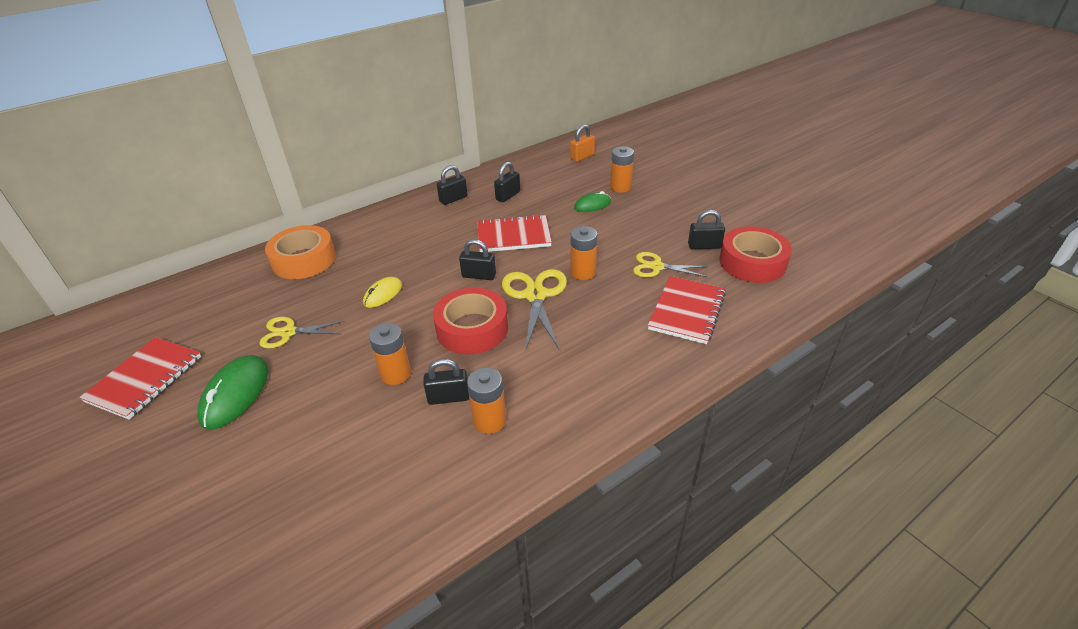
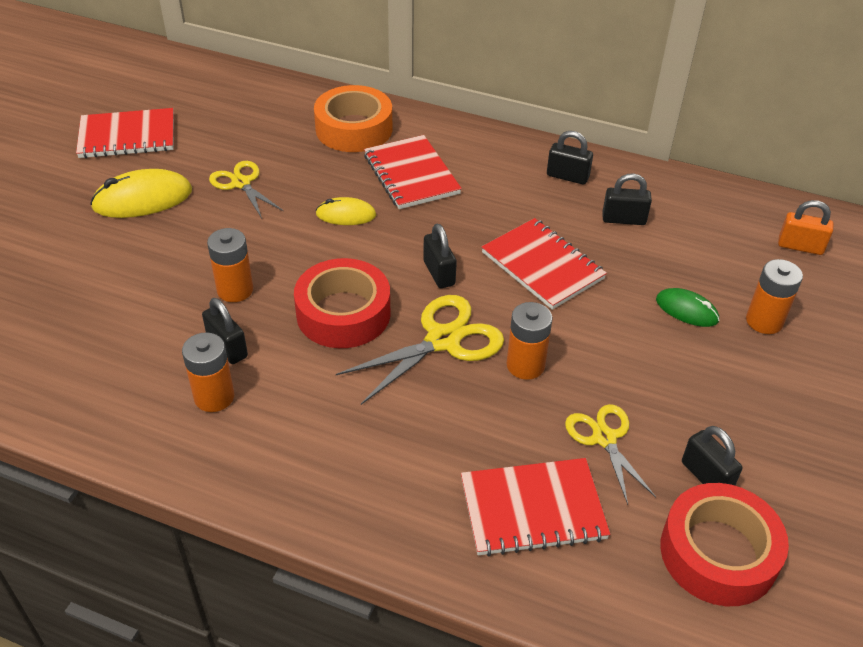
camera: 55 degrees right, 5 degrees up
green mouse [197,355,269,429] -> yellow mouse [90,169,192,218]
none -> red notebook [364,135,462,209]

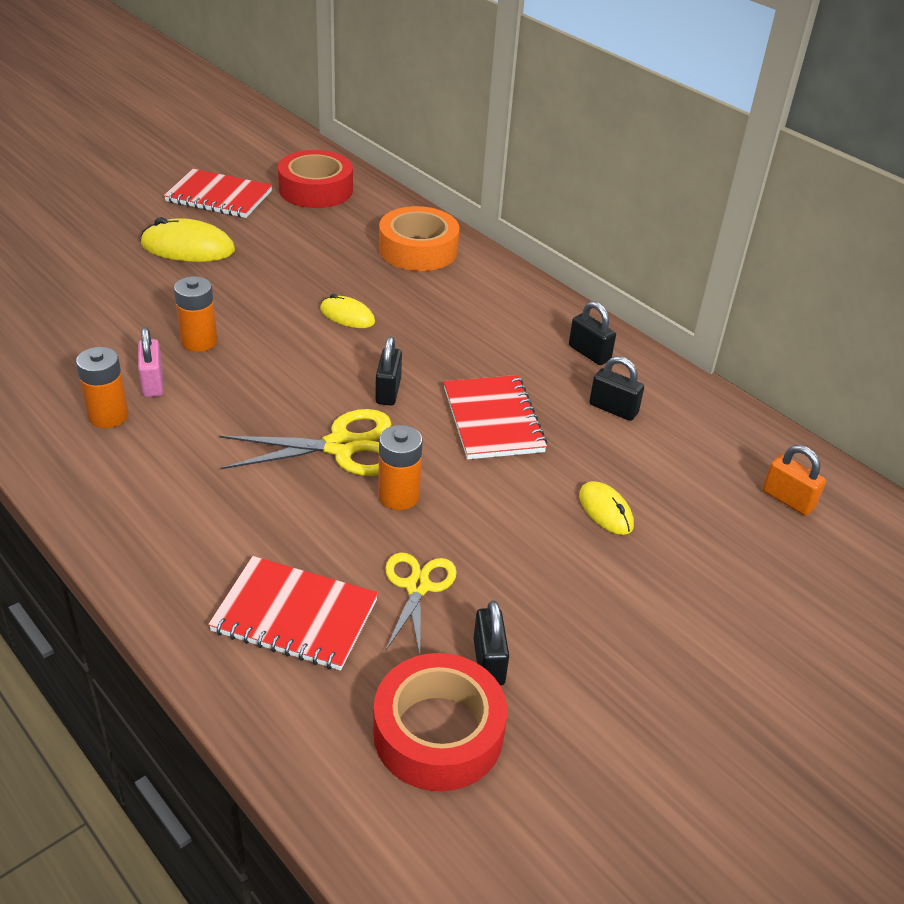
camera: 25 degrees right, 5 degrees down
black padlock [202,298,248,364] -> pink padlock [138,328,163,397]
yellow scissors [209,161,283,218] -> none
red tape [294,258,391,348] -> red tape moved to [278,150,353,208]
red notebook [364,135,462,209] -> none
green mouse [656,288,720,327] -> yellow mouse [579,481,634,535]
orange battery [746,259,803,334] -> none

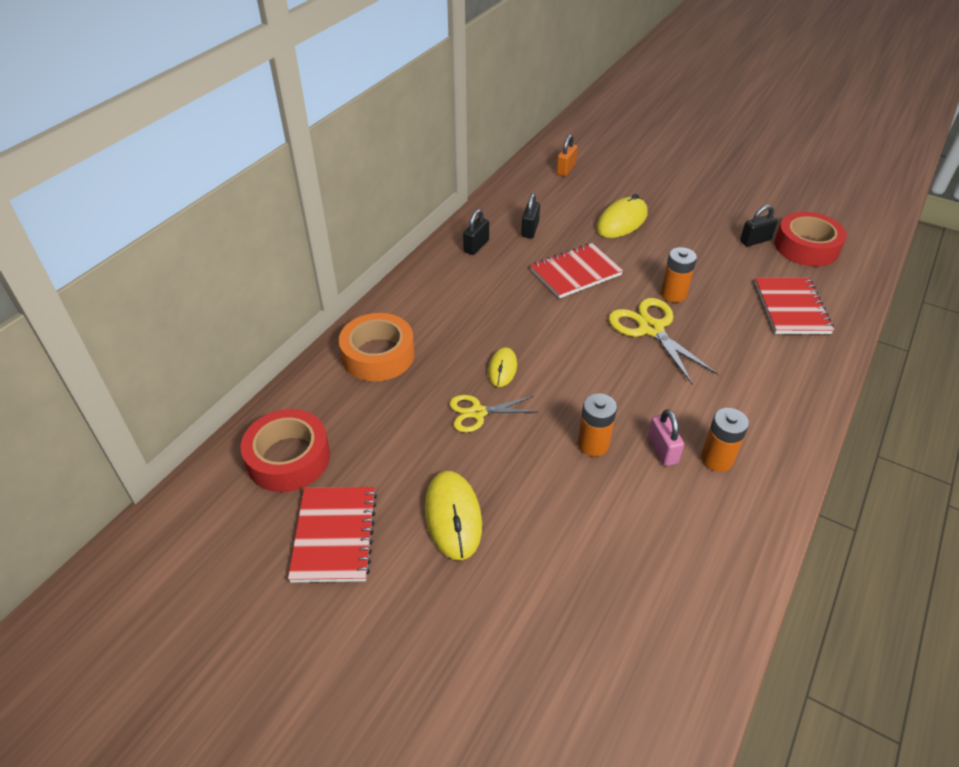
camera: 105 degrees left, 5 degrees up
pink padlock [138,328,163,397] -> pink padlock turned 75 degrees counterclockwise [648,409,684,466]
black padlock [375,337,402,406] -> none
yellow scissors [385,552,457,655] -> yellow scissors moved to [449,395,539,433]
yellow mouse [579,481,634,535] -> yellow mouse [596,194,648,238], size x1.65

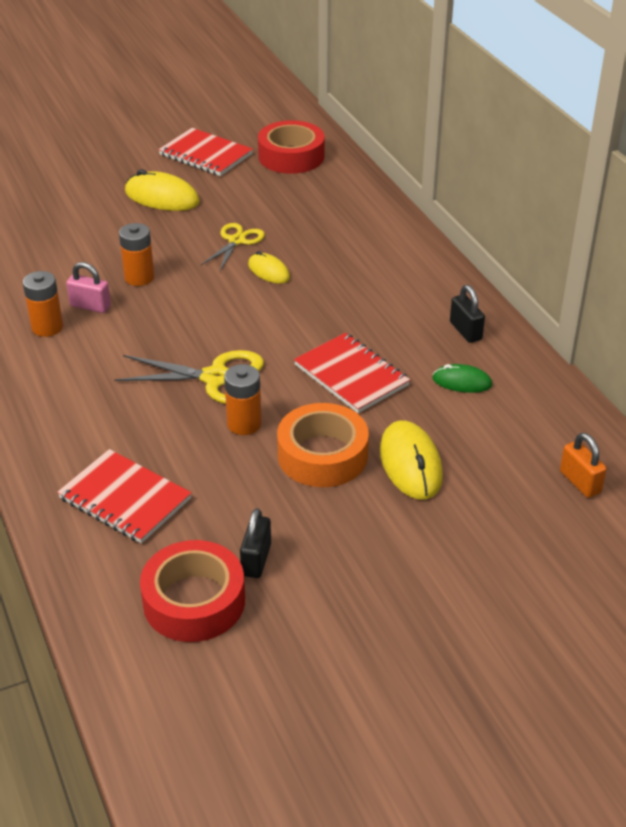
camera: 125 degrees right, 5 degrees down
orange tape [339,313,414,381] -> orange tape moved to [277,403,369,487]
black padlock [521,193,540,238] -> green mouse [432,364,492,393]
red notebook [530,243,623,299] -> red notebook turned 45 degrees counterclockwise [294,333,410,413]

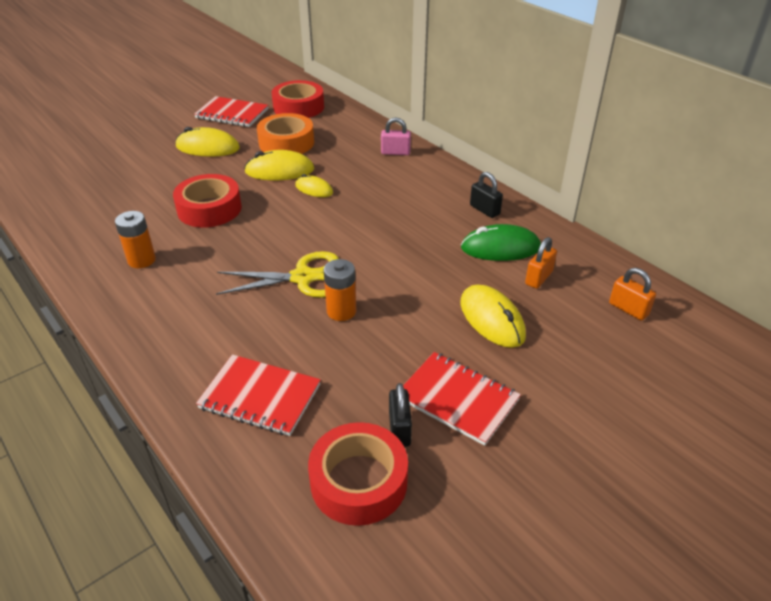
camera: 15 degrees left, 0 degrees up
pink padlock [66,262,111,313] -> pink padlock moved to [381,118,411,155]
orange battery [119,223,154,286] -> red tape [173,174,242,228]
yellow scissors [201,223,265,271] -> yellow mouse [244,150,314,180]
orange tape [277,403,369,487] -> orange tape moved to [257,113,314,154]
red notebook [294,333,410,413] -> red notebook moved to [403,352,521,446]
green mouse [432,364,492,393] -> green mouse [461,224,541,261], size x1.65
none -> orange padlock [525,237,557,289]

